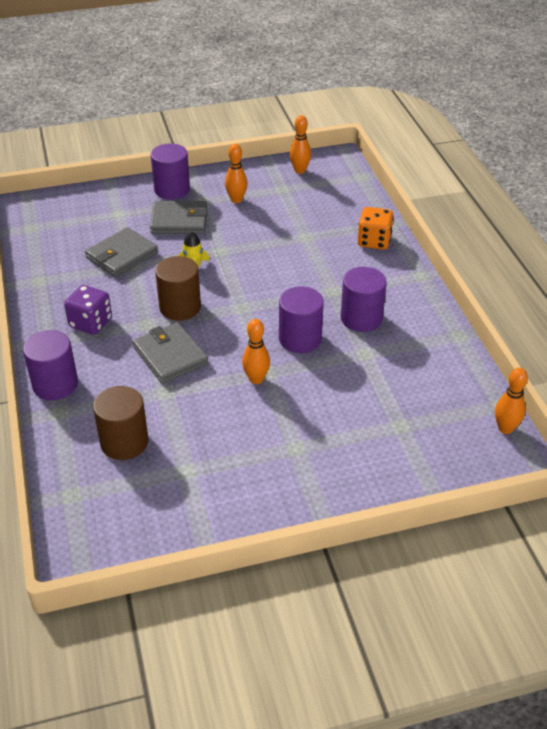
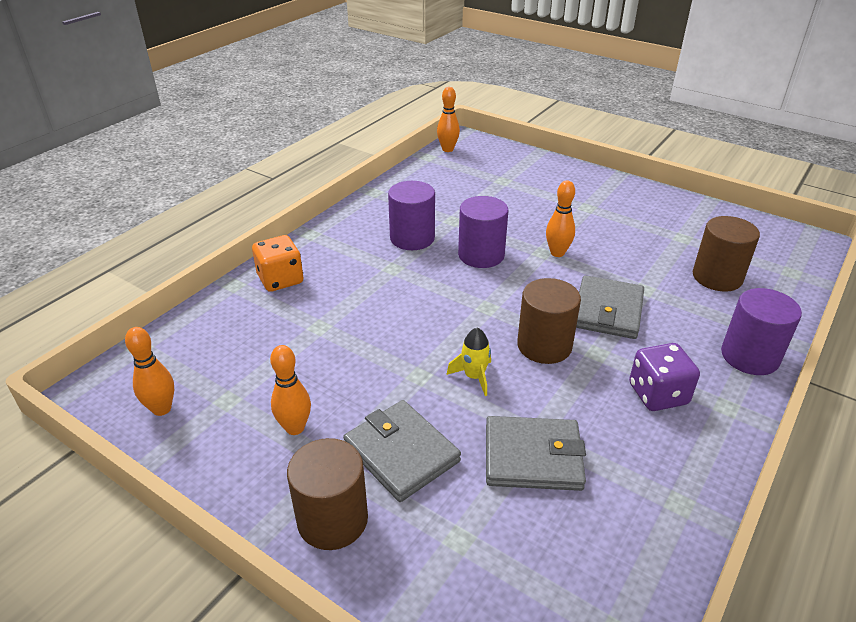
camera: 130 degrees left, 5 degrees down
purple cylinder [151,144,190,200] -> brown cylinder [287,438,368,550]

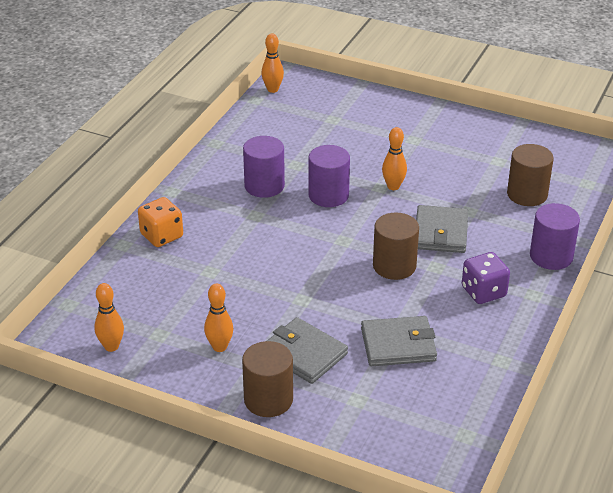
camera: 10 degrees left, 0 degrees up
yellow rocket [446,328,491,396] -> none

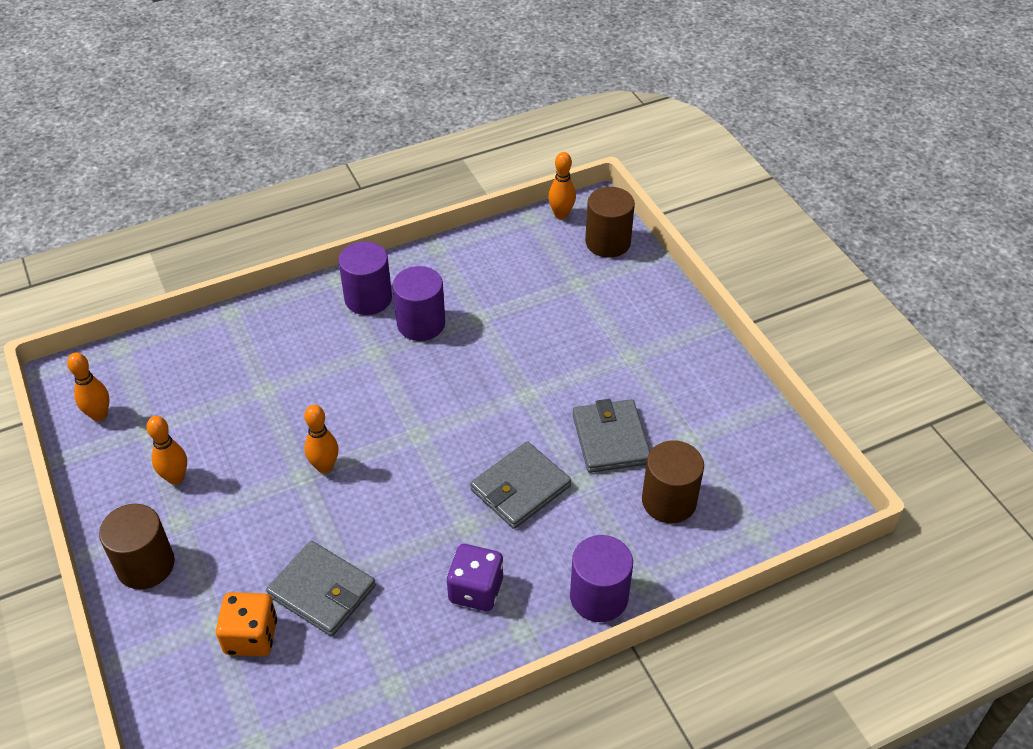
camera: 40 degrees right, 10 degrees up
orange dice [138,197,183,247] -> orange dice moved to [216,592,277,657]
grey wallet [267,317,348,384] -> grey wallet moved to [573,399,650,473]
purple cylinder [308,145,350,207] -> purple cylinder moved to [338,241,392,315]
brown cylinder [373,213,419,280] -> brown cylinder moved to [585,187,635,258]
orange bowling pin [382,127,407,190] -> orange bowling pin moved to [304,405,338,473]

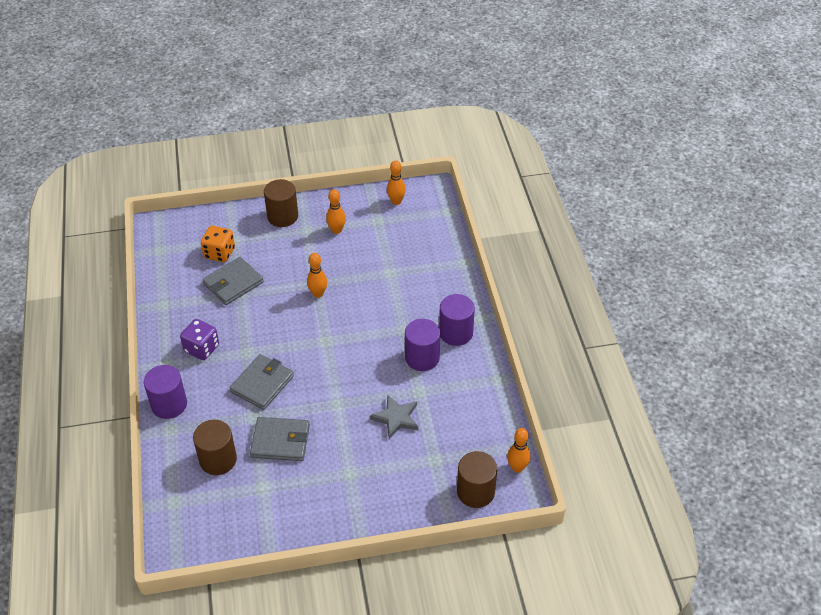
camera: 105 degrees right, 0 degrees up
grey wallet [470,441,571,529] -> grey wallet turned 60 degrees clockwise [230,354,294,410]
none -> grey star [370,395,418,439]

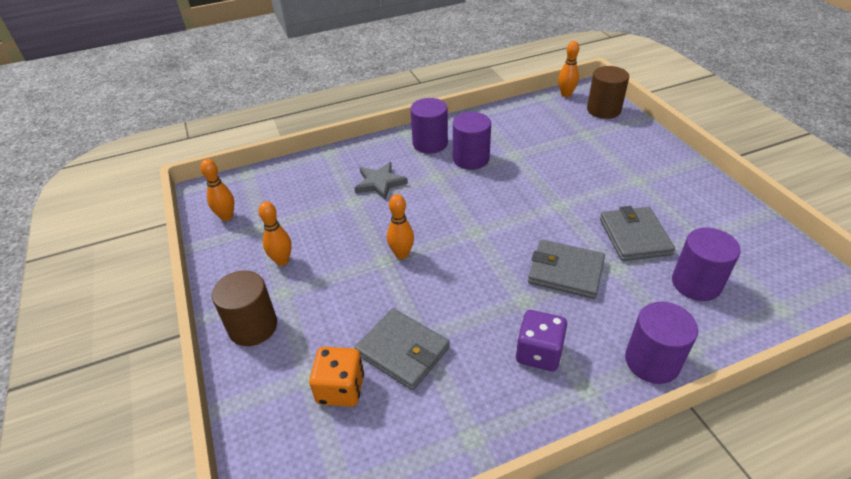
camera: 100 degrees left, 5 degrees down
brown cylinder [193,420,237,475] -> purple cylinder [672,228,741,301]
grey star [370,395,418,439] -> grey star moved to [355,162,408,201]

